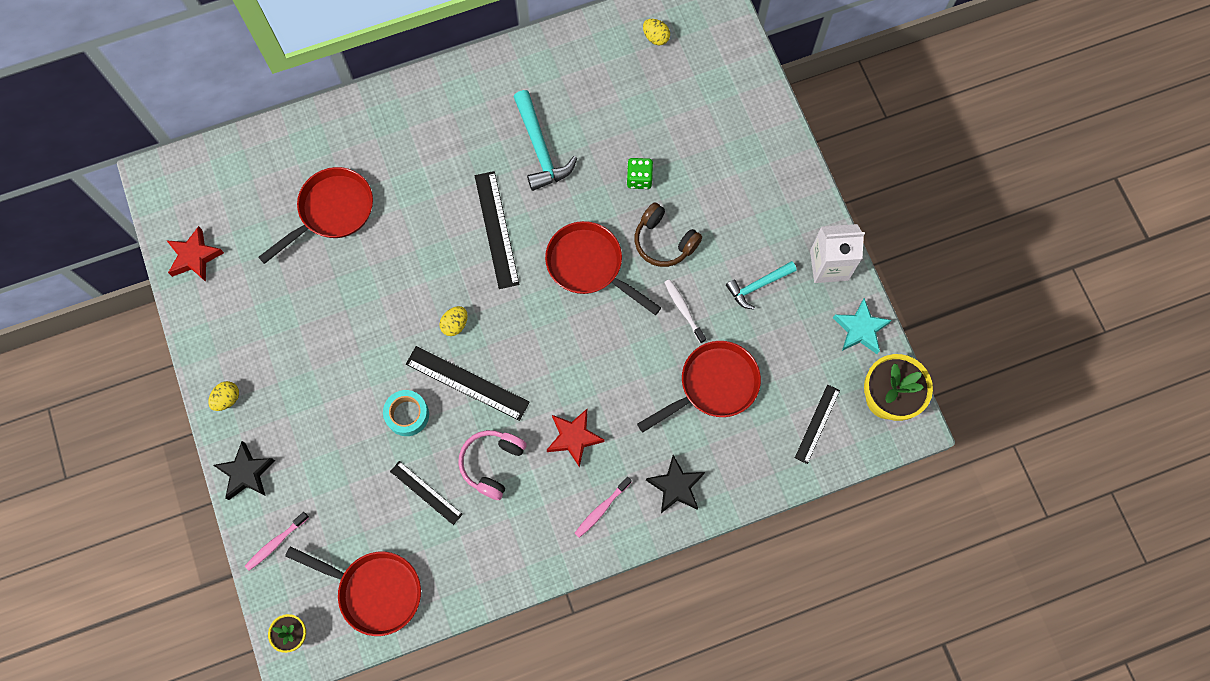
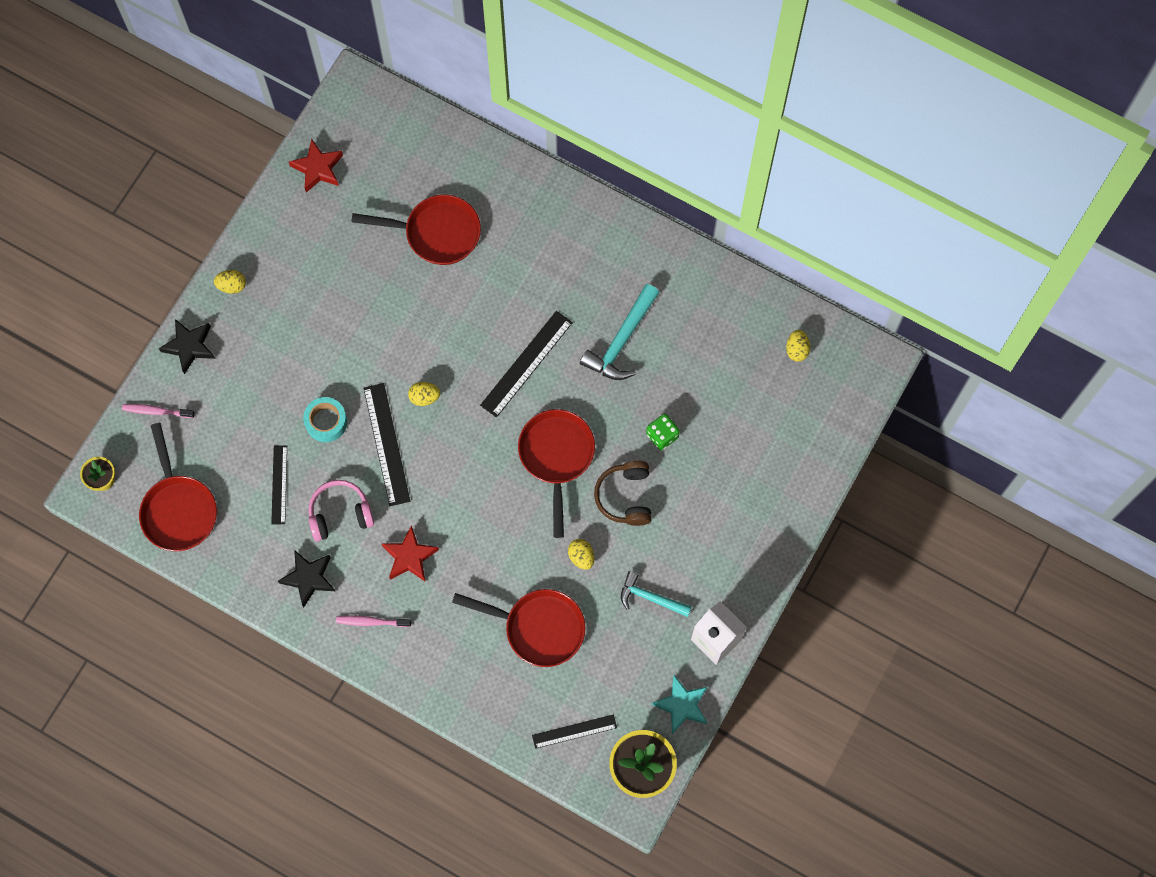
camera: 50 degrees right, 0 degrees up
black star [646,455,705,513] -> black star moved to [278,550,335,607]
white toothbrush [664,279,706,344] -> yellow egg [568,539,594,570]

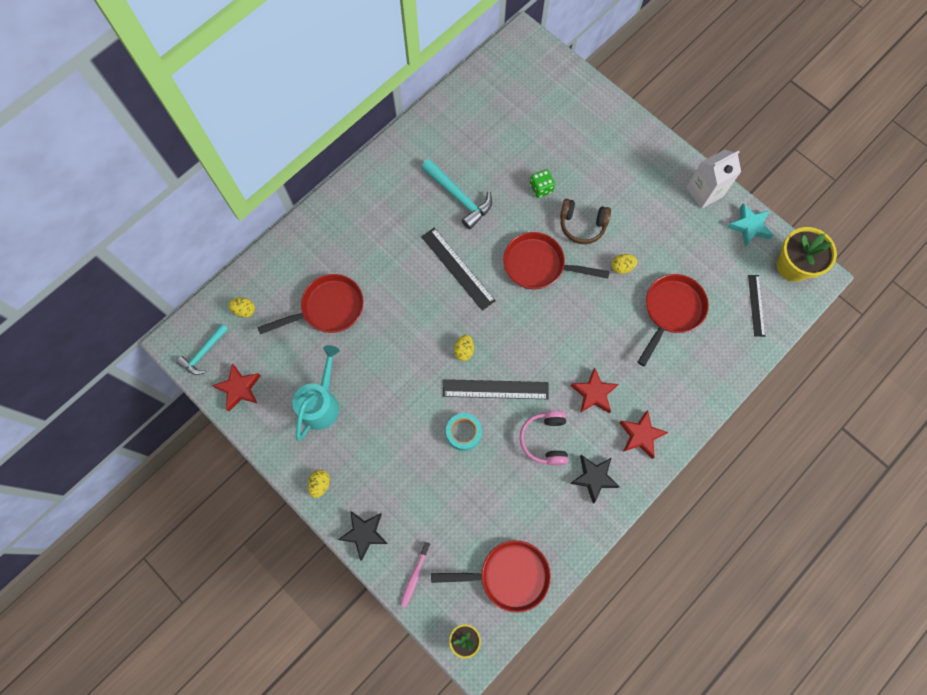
camera: 75 degrees left, 0 degrees up
black ruler [271,445,287,524] -> none
pink toothbrush [336,616,411,627] -> red star [619,410,668,459]
red pan [351,194,481,265] -> red pan turned 45 degrees clockwise [257,274,364,334]
turquoise hammer [621,571,692,617] -> turquoise hammer moved to [177,323,228,375]
yellow egg [786,330,810,362] -> yellow egg moved to [228,297,255,318]
none -> turquoise watering can [292,345,340,441]

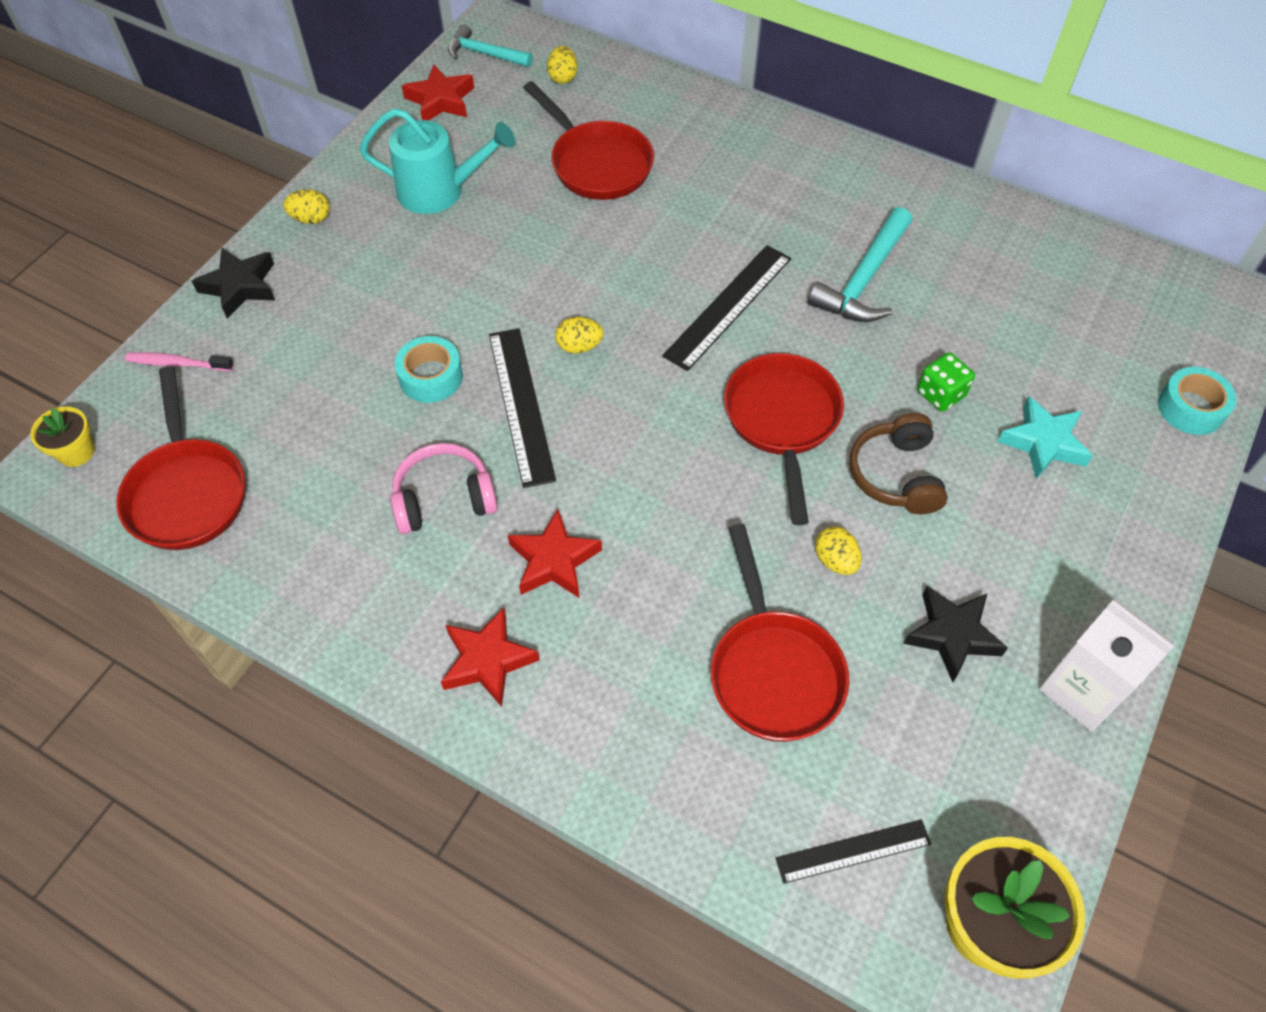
camera: 75 degrees right, 15 degrees down
black star [570,455,619,504] -> black star moved to [903,586,1008,682]
red pan [638,274,709,366] -> red pan turned 60 degrees clockwise [711,524,849,742]
turquoise star [727,203,773,247] -> turquoise star moved to [998,396,1093,479]
none -> turquoise tape [1158,367,1236,435]

